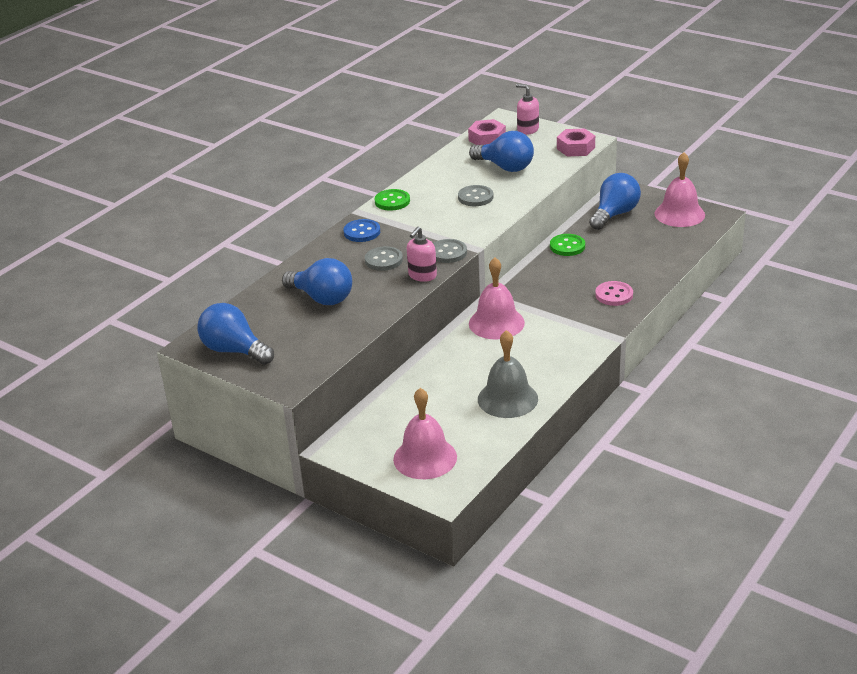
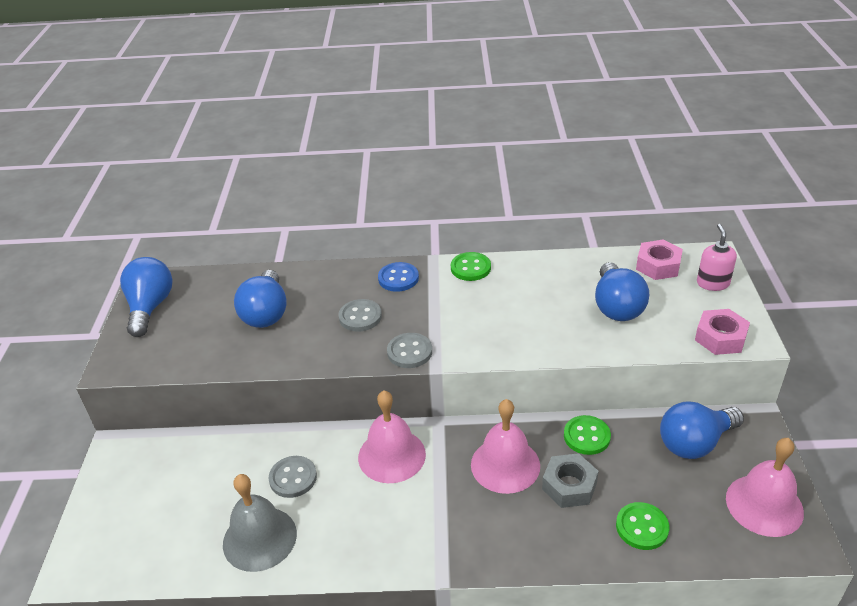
camera: 55 degrees right, 5 degrees up
pink bell [393,388,457,479] -> pink bell moved to [471,399,540,494]
pink soap dispenser [407,227,437,282] -> none
grey button [458,185,493,206] -> grey button moved to [268,456,317,498]
blue light bulb [589,173,641,230] -> blue light bulb turned 150 degrees clockwise [660,401,744,459]
pink button [595,281,633,306] -> none
none -> grey nut [542,453,598,508]
none -> green button [616,502,669,550]

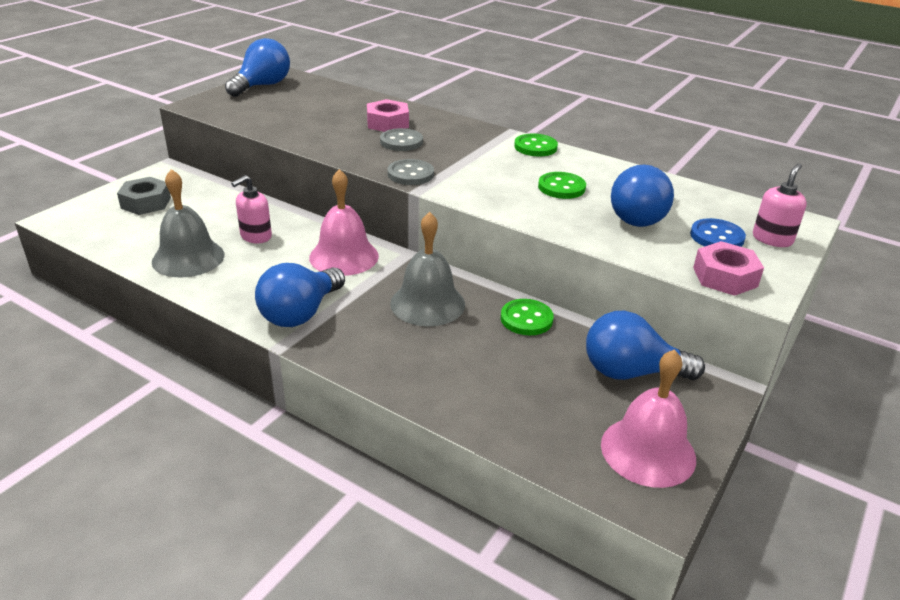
camera: 30 degrees right, 5 degrees down
blue light bulb [234,270,287,328] -> blue light bulb moved to [255,263,345,327]
grey button [268,456,317,498] -> pink soap dispenser [231,175,272,244]
blue button [378,262,419,292] -> blue button moved to [690,218,746,247]
pink bell [471,399,540,494] -> grey bell [390,212,465,326]
grey nut [542,453,598,508] -> grey nut moved to [117,177,171,215]
green button [616,502,669,550] -> green button moved to [538,172,586,199]
pink nut [636,239,683,280] -> pink nut moved to [367,99,409,132]

